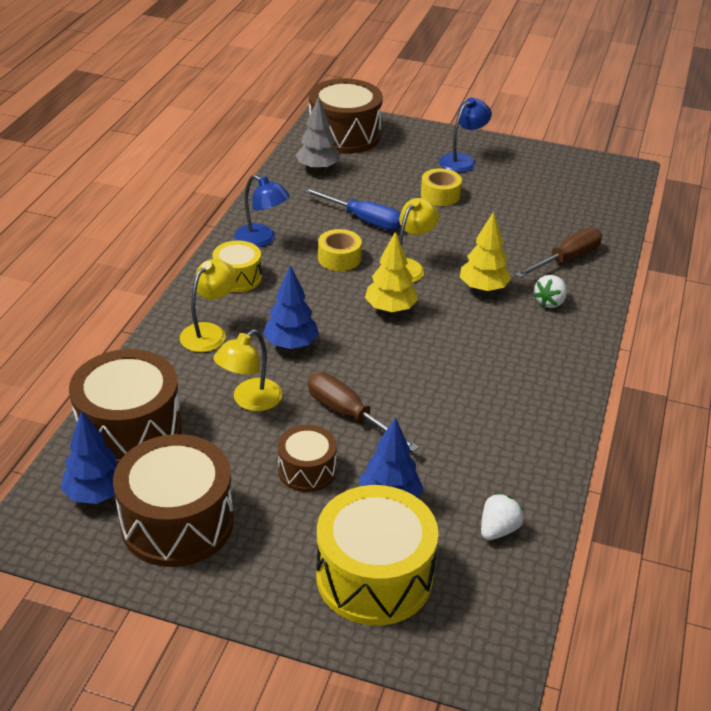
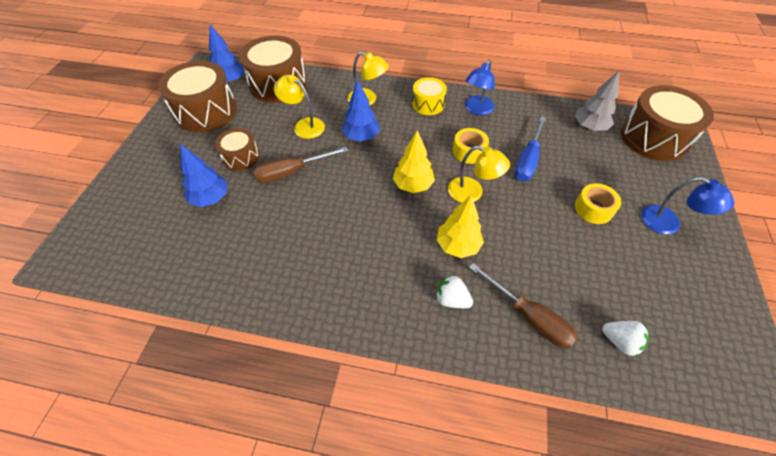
camera: 85 degrees right, 15 degrees up
brown screwdriver [308,373,419,452] -> brown screwdriver turned 150 degrees counterclockwise [253,147,348,183]
yellow drum [316,485,438,626] -> none
white strawberry [481,493,524,540] -> white strawberry moved to [602,321,648,357]

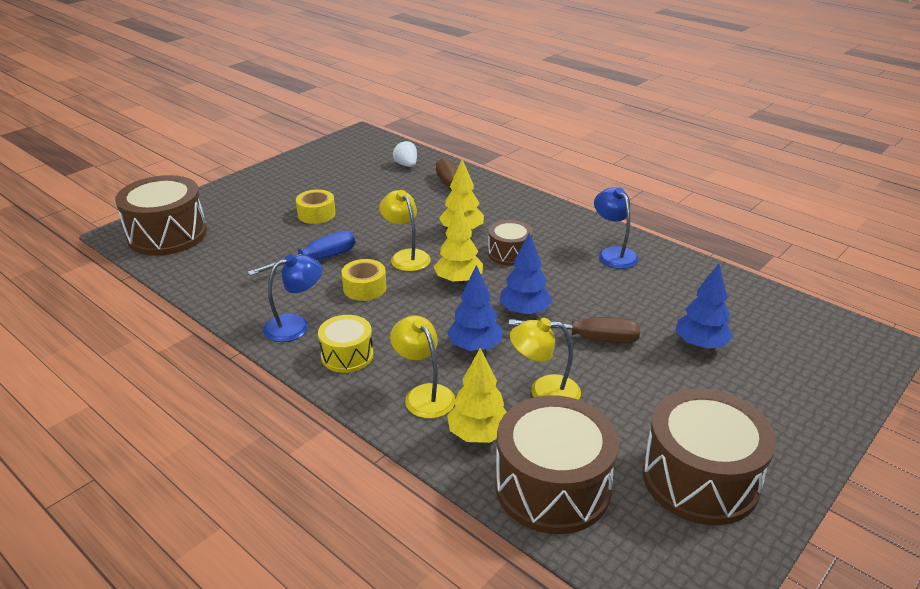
camera: 150 degrees left, 20 degrees down
blue tree [209,25,245,84] -> blue tree moved to [499,233,552,316]
brown drum [215,128,260,171] -> brown drum moved to [488,220,533,266]
yellow lamp [274,75,325,139] -> yellow lamp turned 120 degrees clockwise [510,318,581,400]
white strawberry [436,275,473,308] -> none
grey tree [575,71,619,131] -> none
blue lamp [641,177,735,234] -> blue lamp moved to [594,187,639,269]
none -> yellow tree [447,348,507,443]

